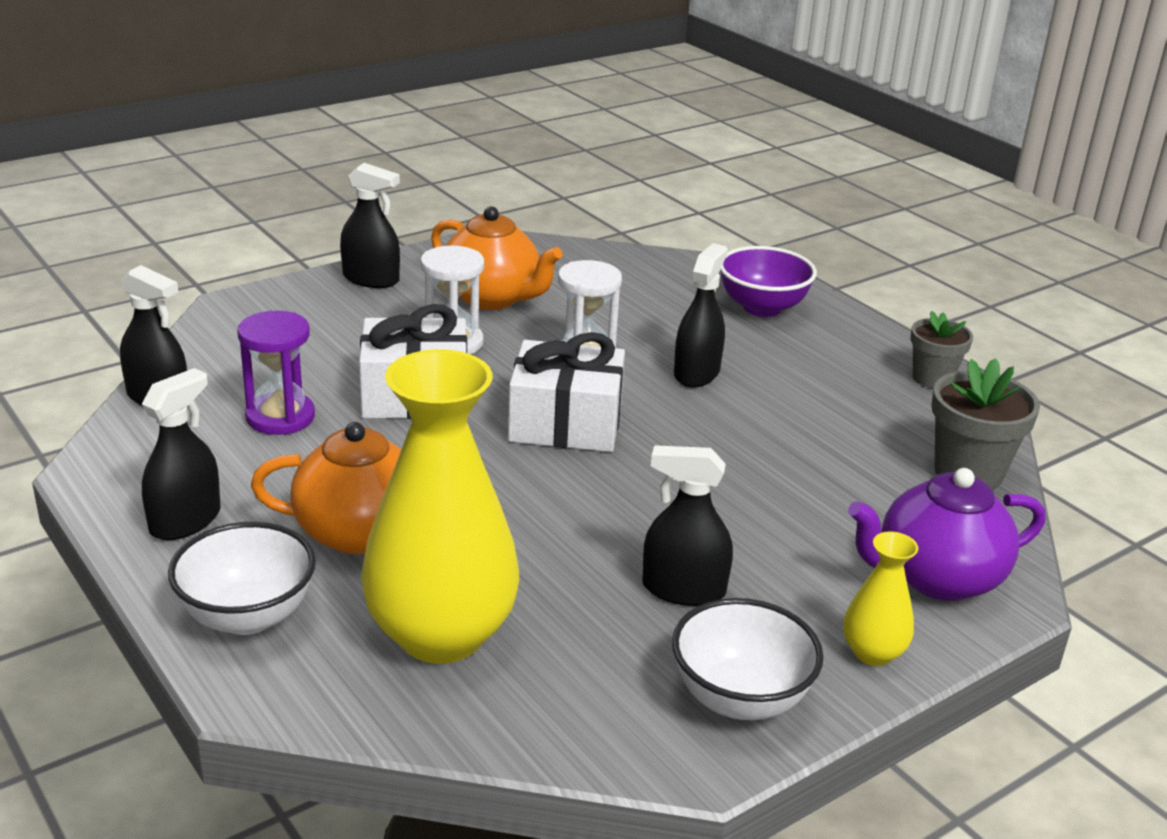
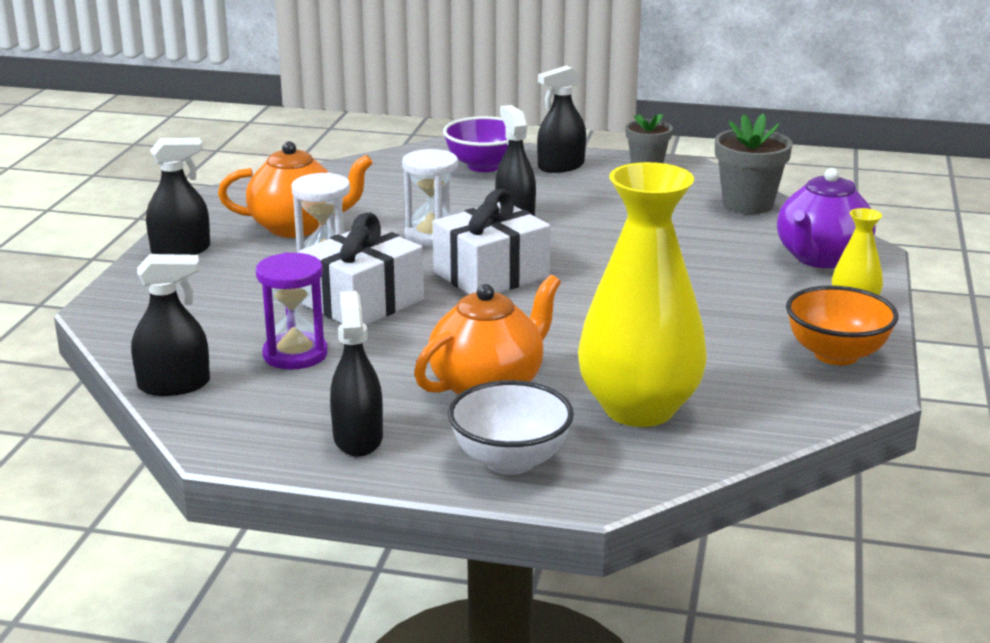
camera: 40 degrees left, 5 degrees down
black spray bottle [642,445,733,606] -> black spray bottle moved to [537,66,586,173]
white bowl [672,598,824,720] -> orange bowl [786,285,899,365]

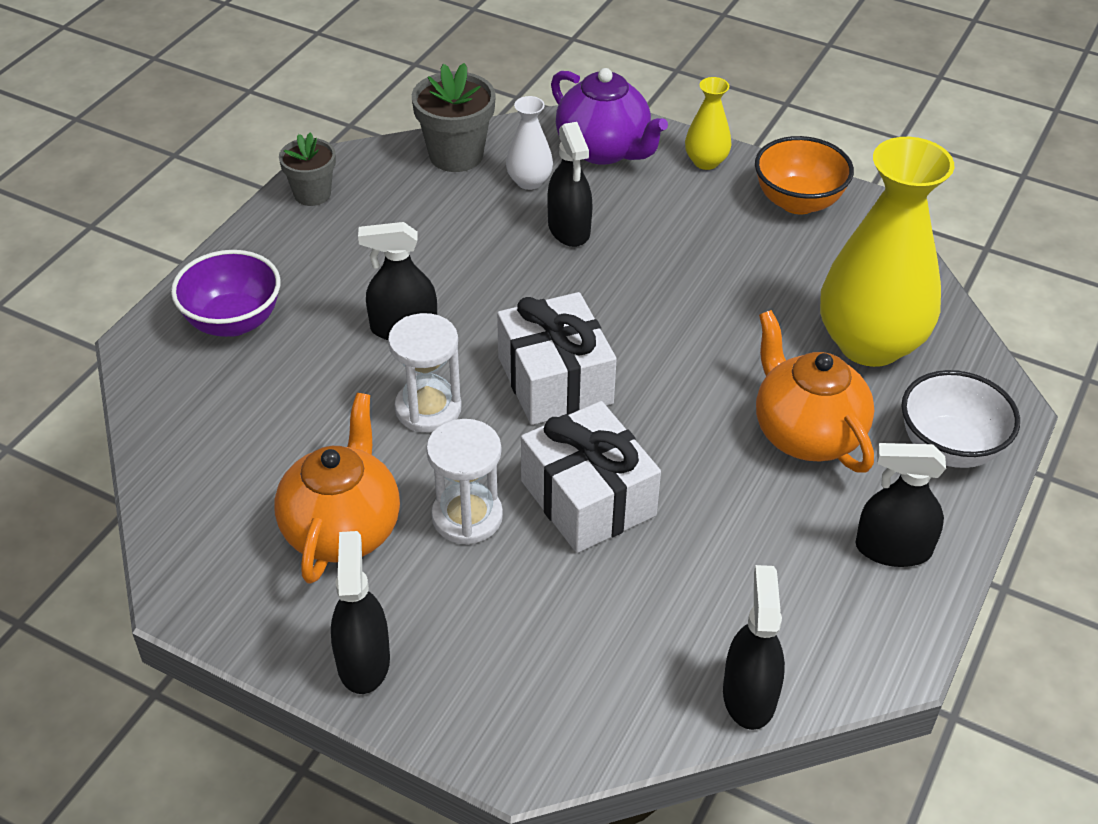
camera: 75 degrees left, 20 degrees up
purple hourglass [256,252,328,370] -> none
black spray bottle [537,66,586,173] -> black spray bottle moved to [547,122,593,247]
none -> white vase [506,96,553,190]

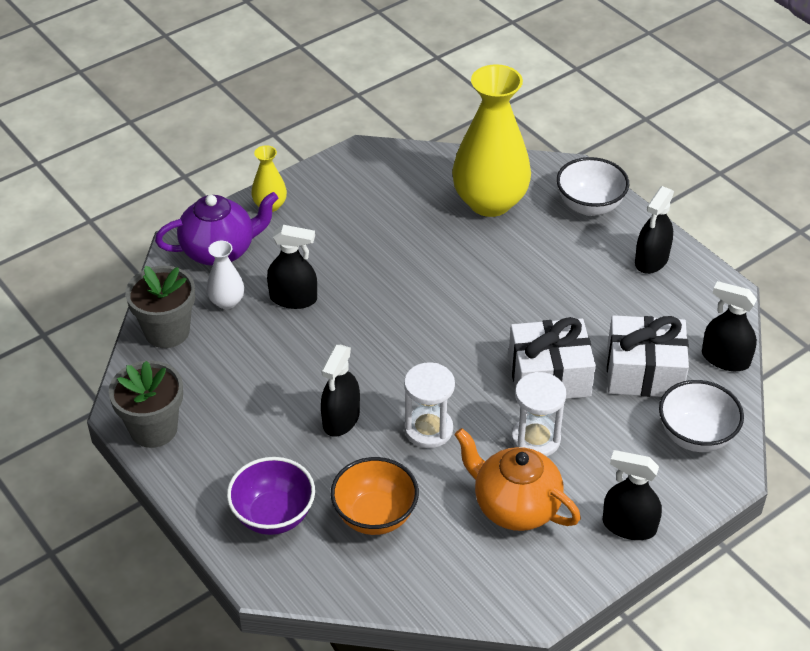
camera: 65 degrees left, 0 degrees up
grey flower pot [279,132,336,206] -> grey flower pot [109,360,183,448], size x1.52
white gift [497,292,617,425] -> white gift moved to [607,315,689,397]
orange bowl [755,136,854,215] -> orange bowl moved to [331,457,419,535]
orange teapot [756,310,874,473] -> none
none -> white bowl [659,380,744,452]

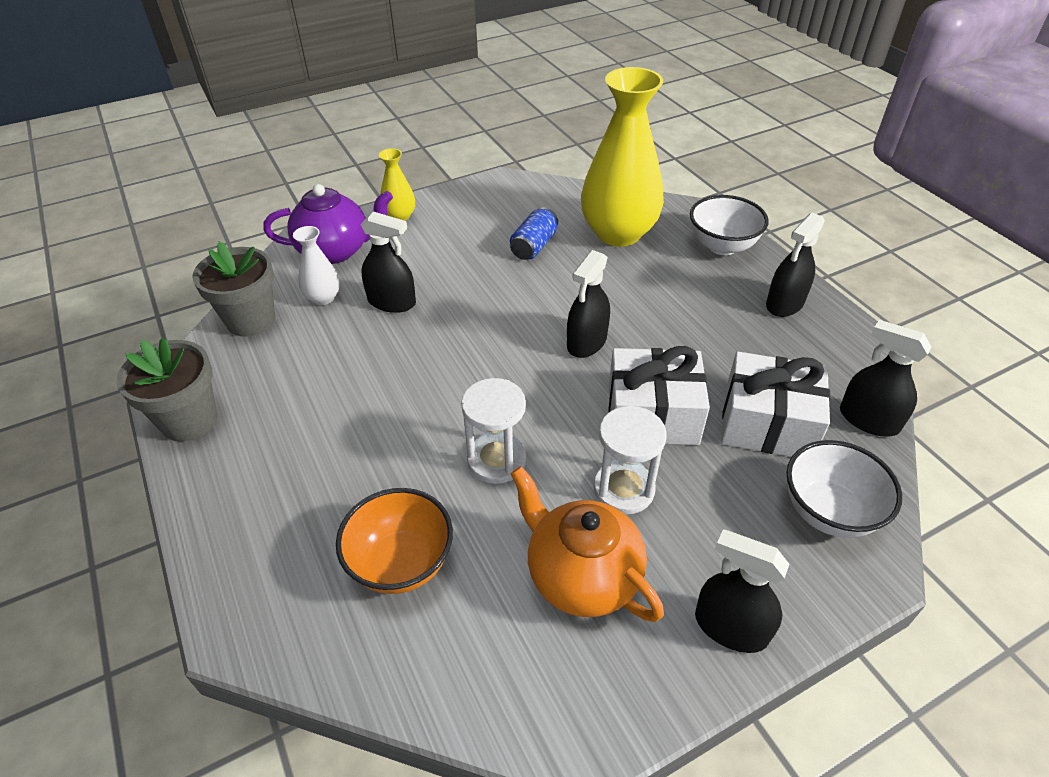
camera: 10 degrees right, 0 degrees up
purple bowl [227,457,315,535] -> none
black spray bottle [321,345,360,437] -> black spray bottle moved to [567,250,610,358]
none -> blue can [510,207,558,260]

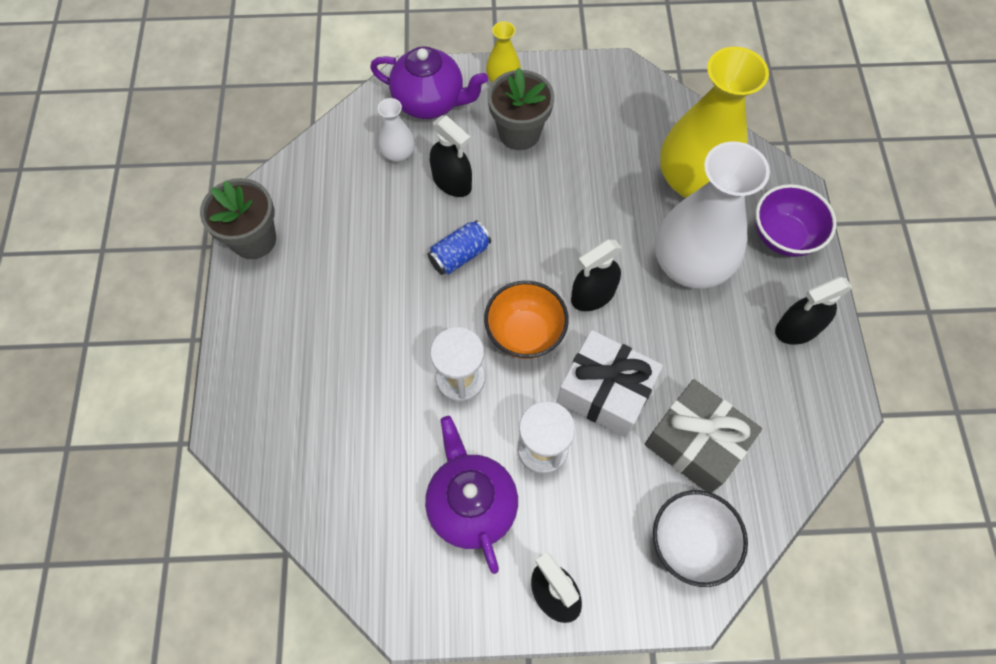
camera: 25 degrees right, 20 degrees up
grey flower pot [192,241,275,337] -> grey flower pot moved to [488,68,554,150]
orange bowl [336,488,453,594] -> orange bowl moved to [484,281,569,359]
blue can [510,207,558,260] -> blue can moved to [428,220,491,275]
orange teapot [511,466,664,622] -> purple teapot [425,416,518,574]
white bowl [690,195,769,255] -> purple bowl [756,184,837,257]
white gift [721,352,830,457] -> grey gift [645,379,762,493]
black spray bottle [840,320,932,436] -> none
none -> white vase [655,141,770,288]

